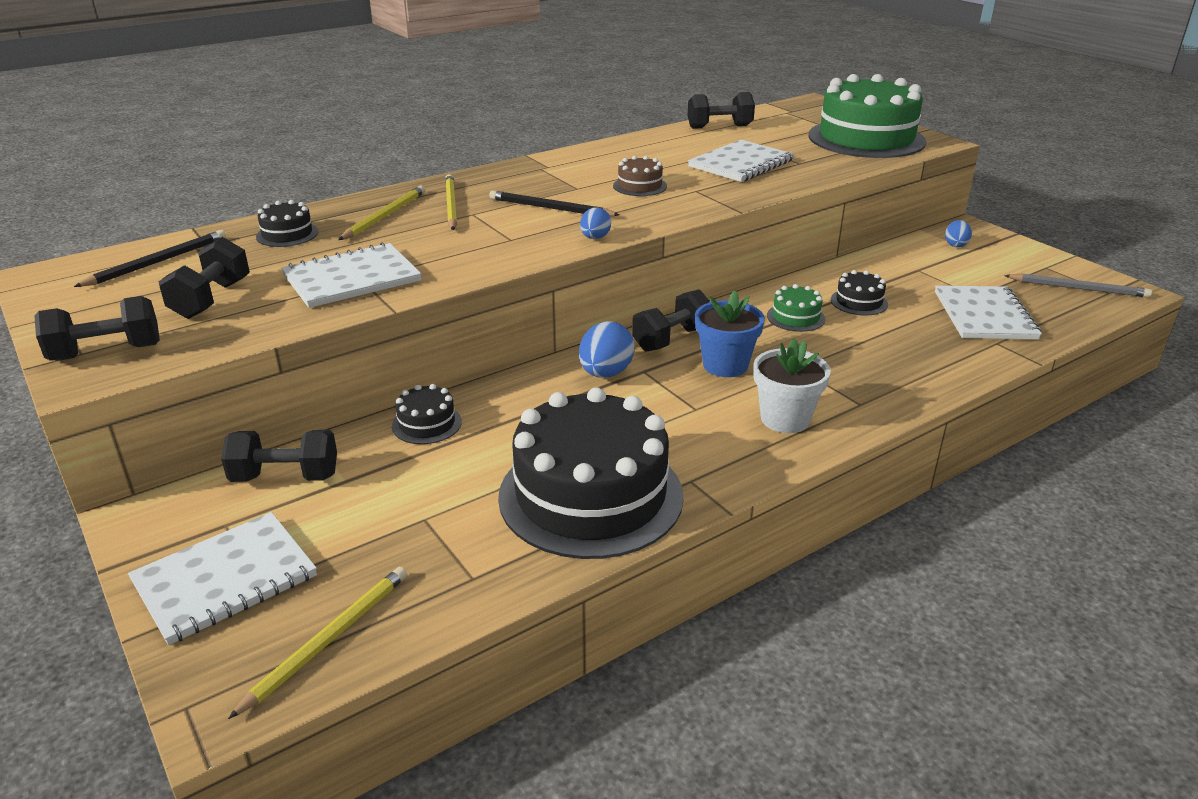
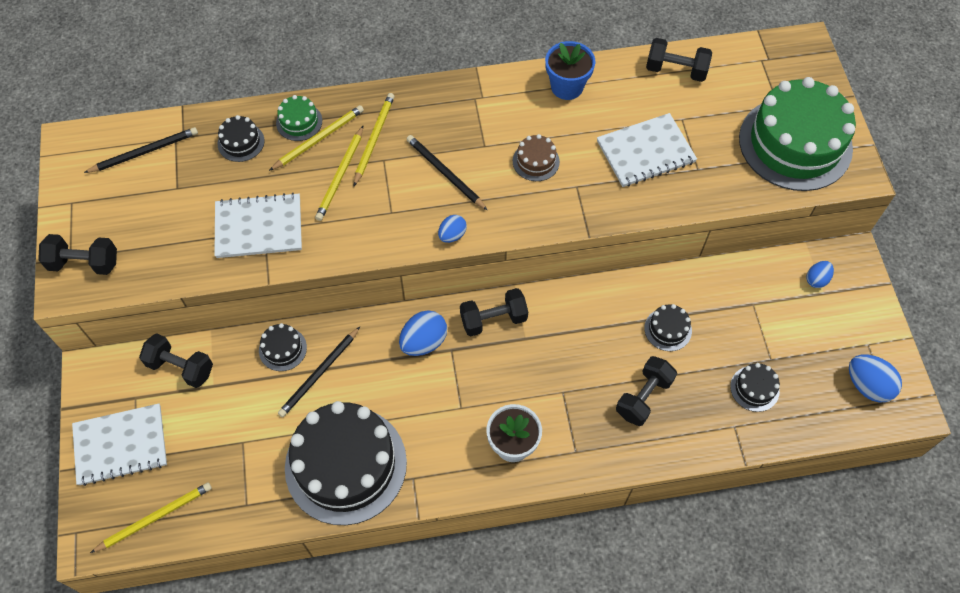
camera: 25 degrees right, 30 degrees up
black dumbbell [159,237,250,319] -> black dumbbell moved to [616,356,677,426]
blue flower pot [695,290,765,377] -> blue flower pot moved to [545,41,595,100]
green cake [767,284,825,332] -> green cake moved to [276,95,322,141]
white notebook [935,286,1042,339] -> black cake [730,363,780,412]
grey pencil [1004,273,1152,298] -> blue egg [849,354,902,403]
none -> black pencil [278,327,360,417]
none -> yellow pencil [315,126,363,221]

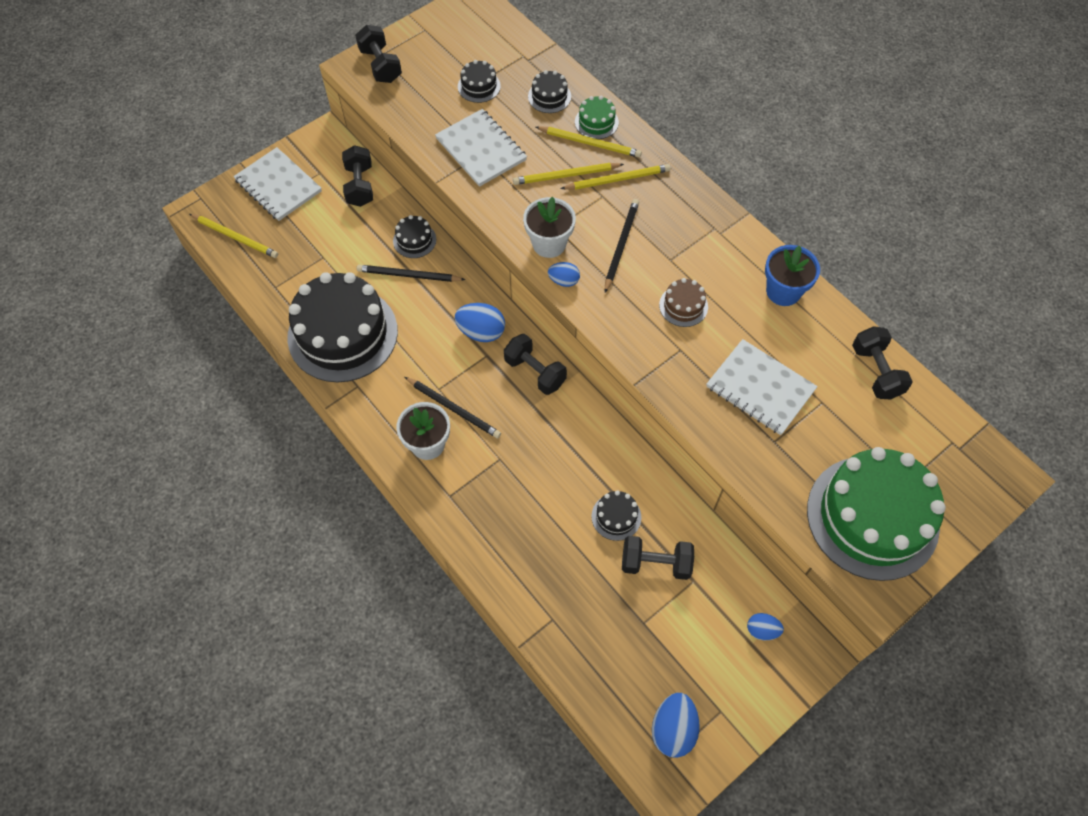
camera: 60 degrees right, 0 degrees up
black pencil [84,127,198,173] -> black pencil moved to [405,377,501,438]
black dumbbell [616,356,677,426] -> black dumbbell moved to [622,536,694,580]
black cake [730,363,780,412] -> black cake moved to [458,60,501,103]
none -> white flower pot [523,197,576,258]

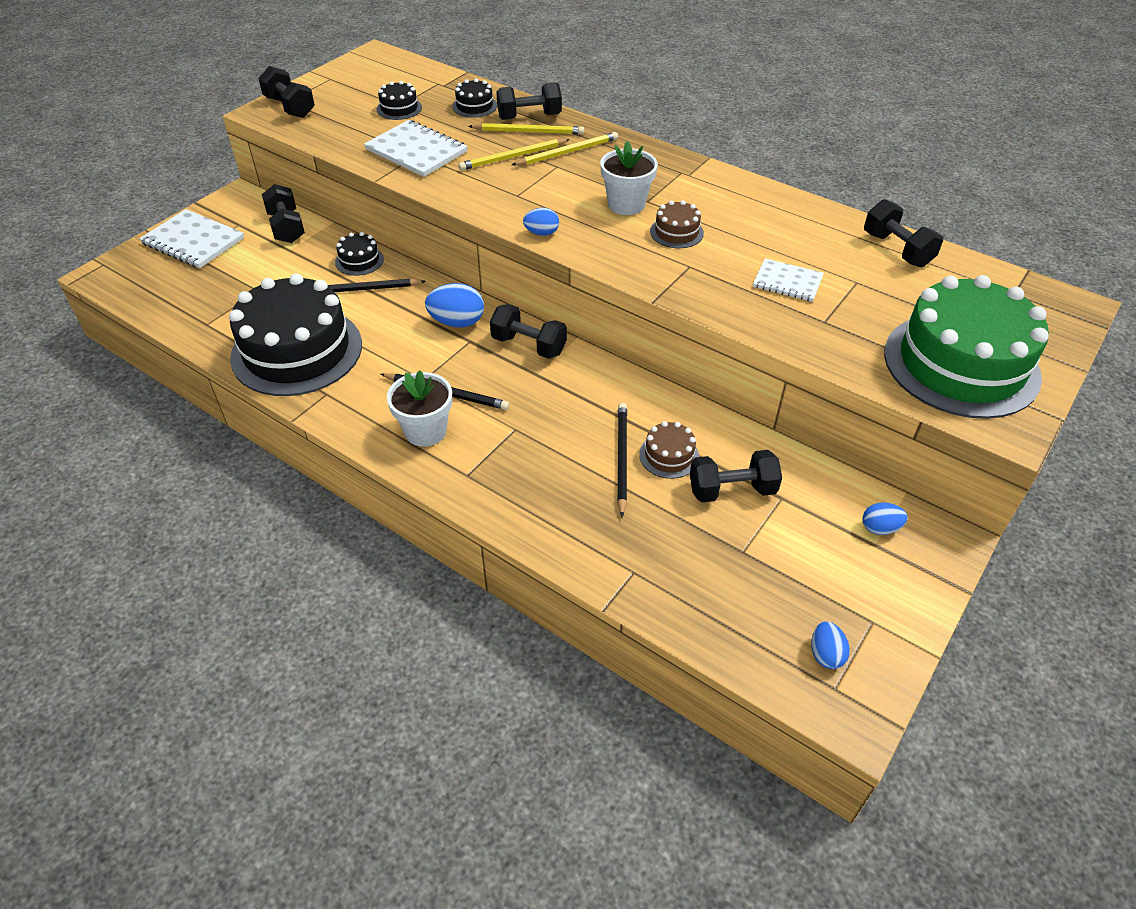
camera: 15 degrees left, 15 degrees down
yellow pencil [190,214,278,258] -> none
white flower pot [523,197,576,258] -> white flower pot moved to [600,140,658,215]
green cake [575,96,619,139] -> black dumbbell [496,82,562,120]
black cake [591,490,642,541] -> brown cake [639,421,699,479]
black pencil [605,199,639,293] -> black pencil moved to [617,403,627,517]
blue egg [652,693,699,758] -> blue egg [811,621,850,669], size x0.60
white notebook [706,339,818,435] -> white notebook [753,258,824,302], size x0.61
blue flower pot [765,245,820,306] -> none

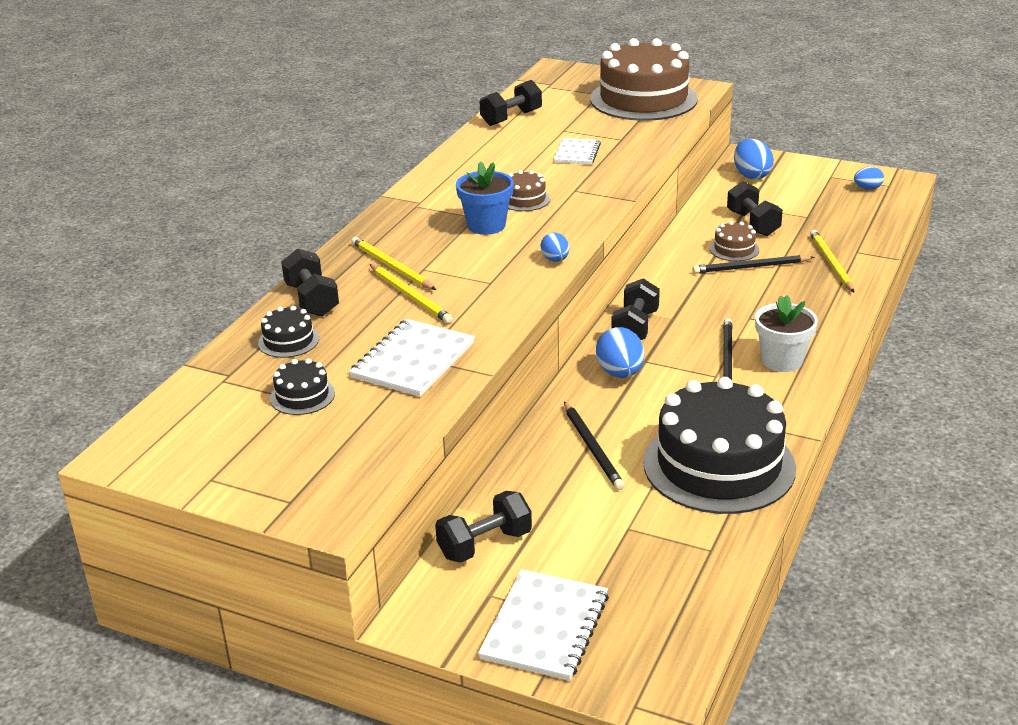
camera: 100 degrees left, 15 degrees down
black dumbbell [258,66,315,118] -> none
black cake [335,232,384,276] -> none
yellow pencil [468,123,584,134] -> yellow pencil moved to [810,230,854,292]
white flower pot [600,140,658,215] -> blue flower pot [456,161,514,235]
blue egg [862,502,908,535] -> blue egg [734,139,774,179], size x1.66
green cake [884,275,1049,419] -> brown cake [590,38,698,121]

